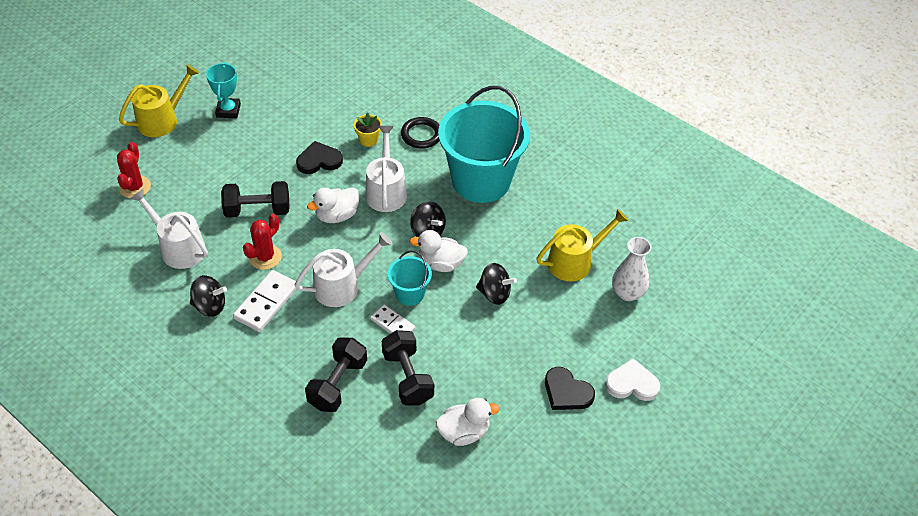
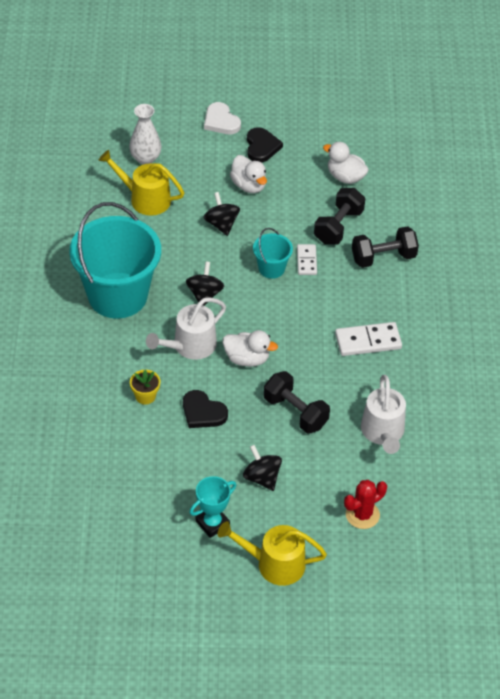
camera: 130 degrees left, 0 degrees up
black spinning top [190,275,227,317] -> black spinning top moved to [243,445,282,491]
red cactus [243,214,282,270] -> none
white watering can [295,232,392,307] -> none
black ring [401,117,439,149] -> none
white duck [409,230,468,272] -> white duck moved to [230,155,267,193]

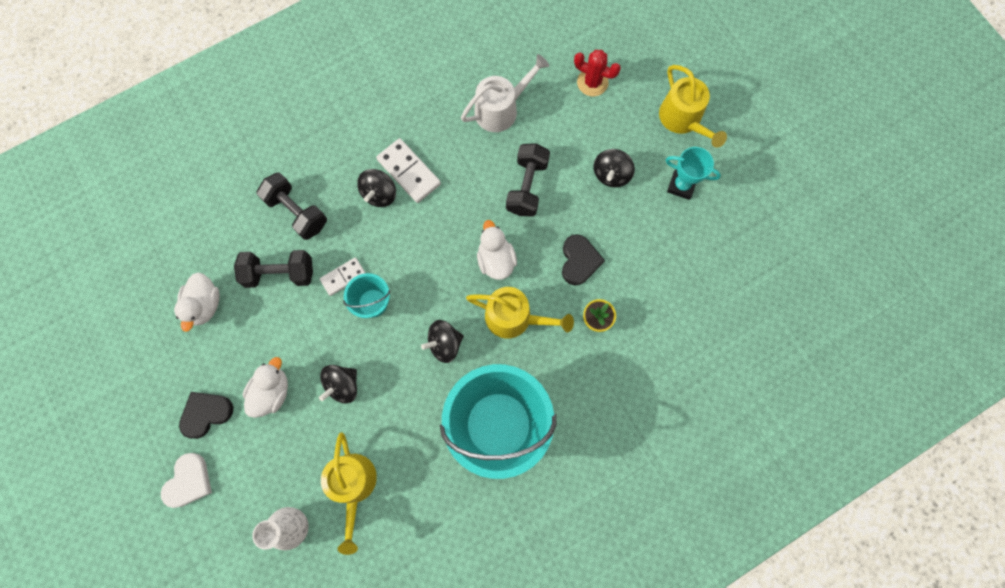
camera: 120 degrees left, 25 degrees up
white watering can [146,297,226,360] -> yellow watering can [466,287,574,339]
none -> black spinning top [357,169,396,207]

